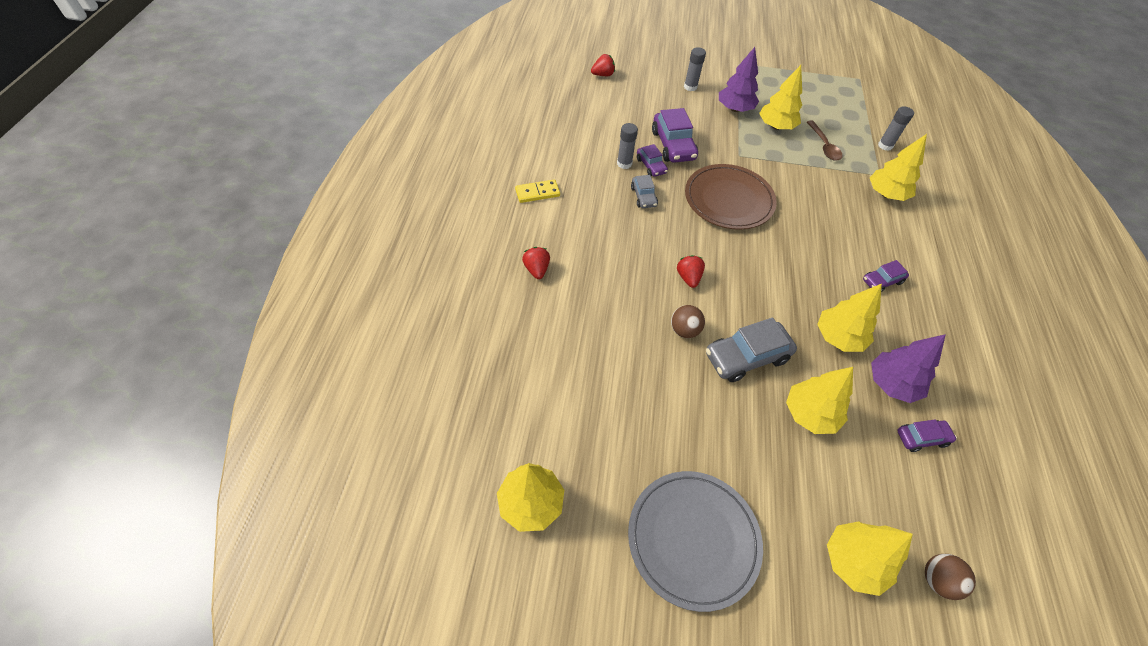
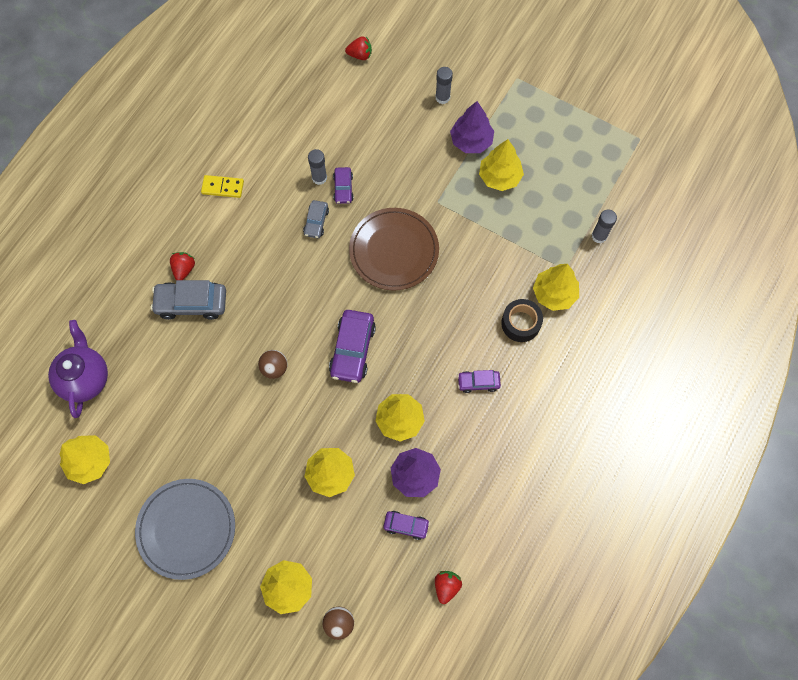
camera: 25 degrees right, 15 degrees up
purple car [652,108,698,163] -> purple car moved to [329,310,376,383]
red strawberry [677,255,705,288] -> red strawberry moved to [435,571,462,604]
grey car [706,318,797,382] -> grey car moved to [151,280,226,320]
brown spoon [807,120,843,161] -> none
none -> purple teapot [48,320,108,418]
none -> black tape [501,299,543,342]

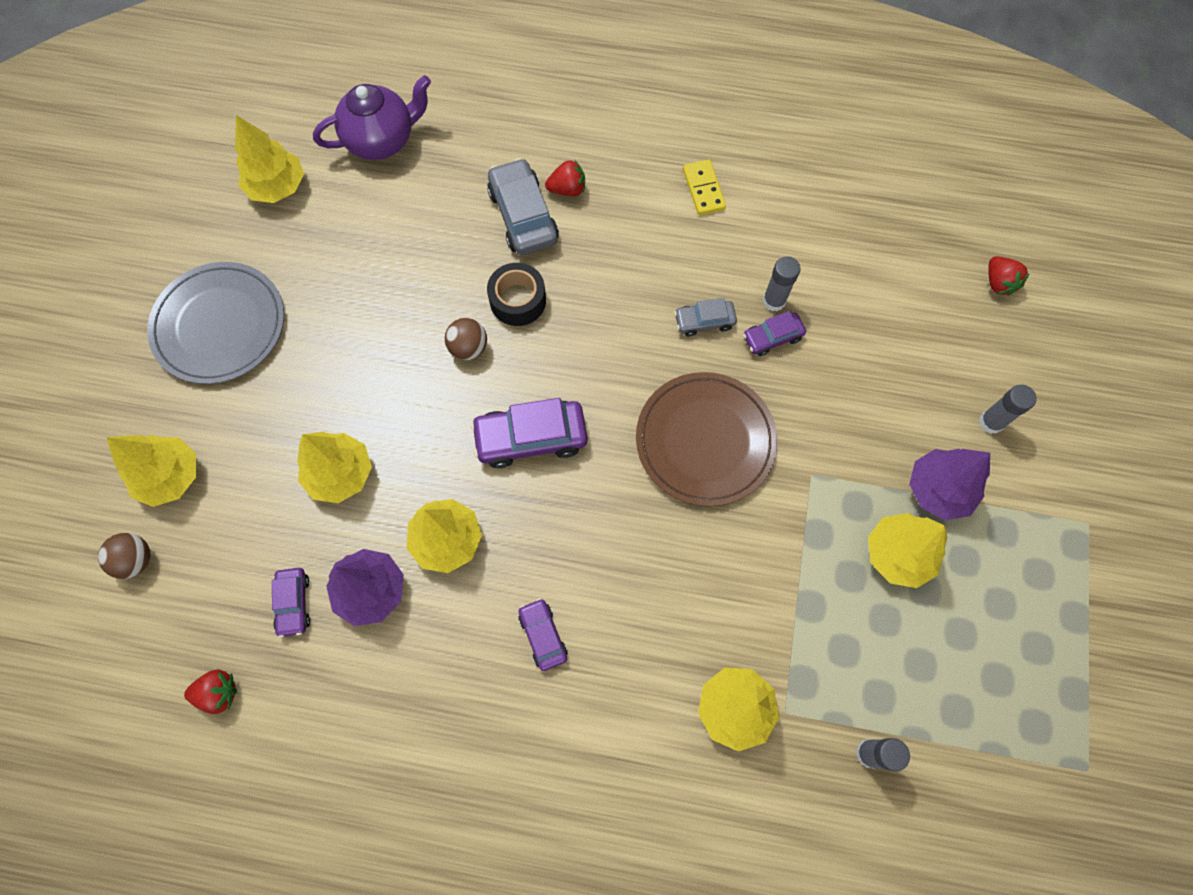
camera: 70 degrees right, 0 degrees up
black tape [501,299,543,342] -> black tape moved to [487,263,546,326]

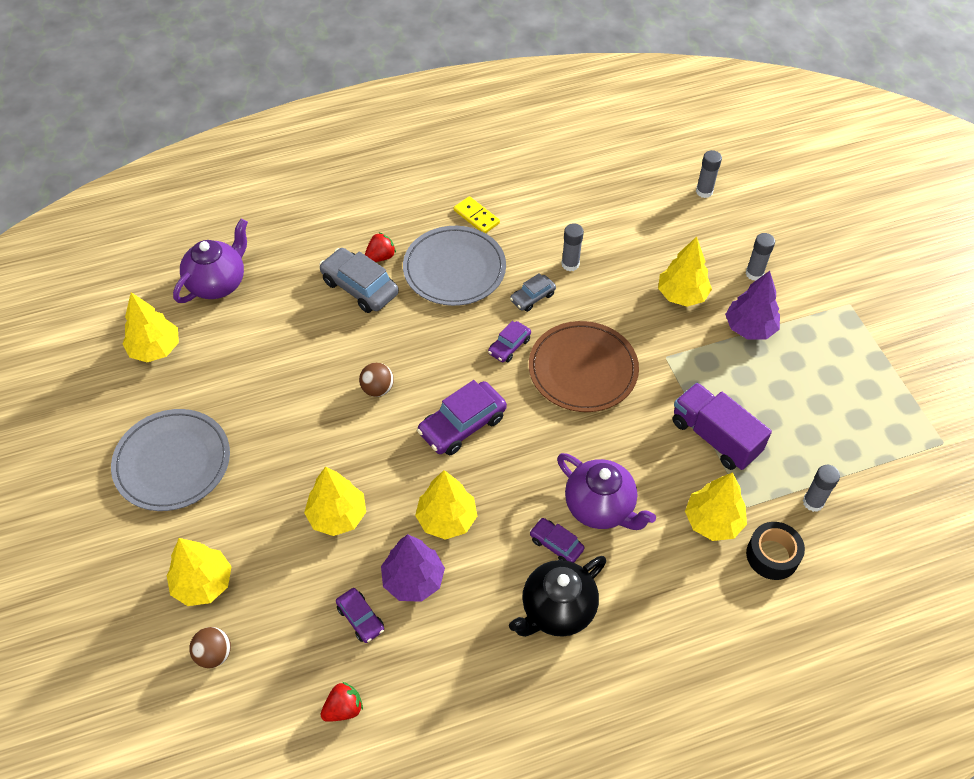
camera: 30 degrees left, 15 degrees down
black tape [487,263,546,326] -> black tape moved to [746,522,805,580]
purple car [743,311,806,356] -> purple car moved to [488,321,531,362]
yellow tree [868,513,947,588] -> yellow tree moved to [658,237,712,307]
red strawberry [988,256,1030,296] -> grey glue stick [696,150,722,198]
none -> grey plate [403,226,506,306]
none -> black teapot [509,556,606,637]
none -> purple teapot [557,453,656,530]
none -> purple truck [672,383,772,470]

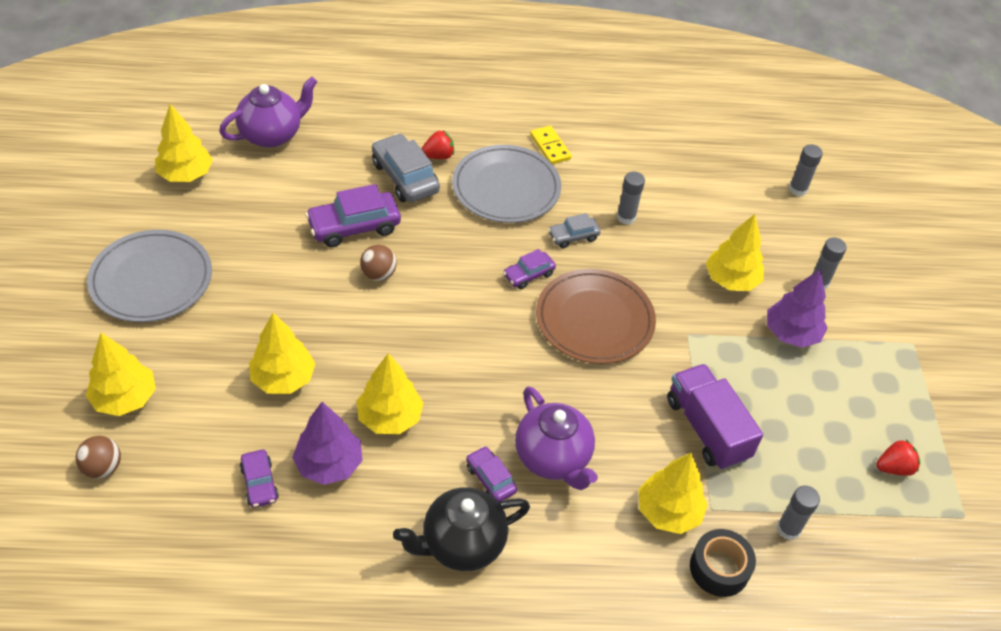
camera: 15 degrees right, 5 degrees down
red strawberry [321,682,363,722] -> red strawberry moved to [876,440,920,476]
purple car [417,380,507,455] -> purple car moved to [305,184,401,247]

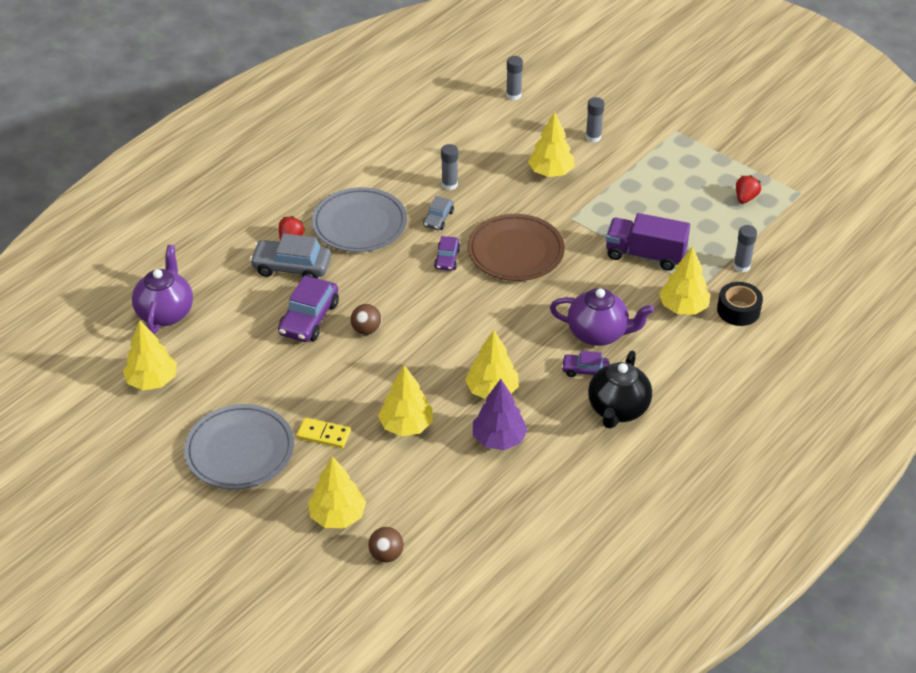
camera: 45 degrees left, 5 degrees down
purple car [240,450,279,508] -> none
yellow domino [530,126,572,164] -> yellow domino moved to [297,418,351,448]
purple tree [767,269,828,348] -> none

